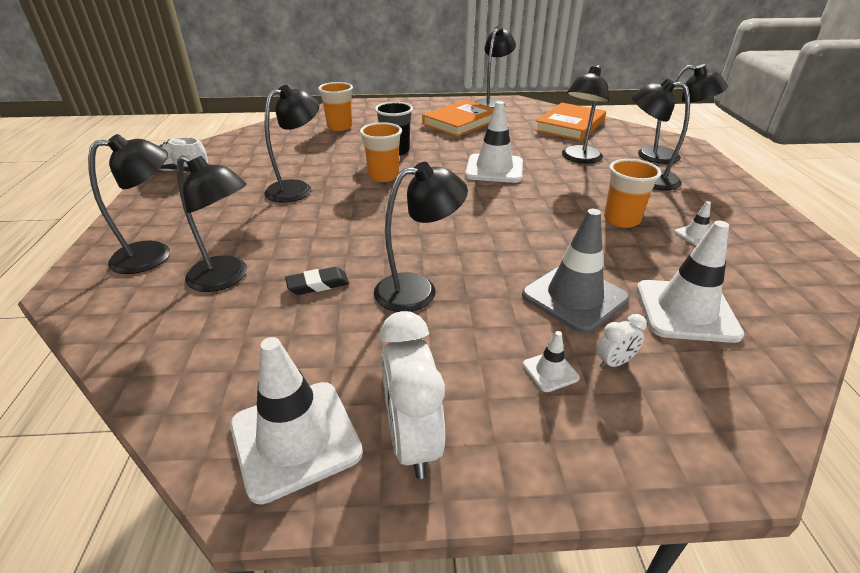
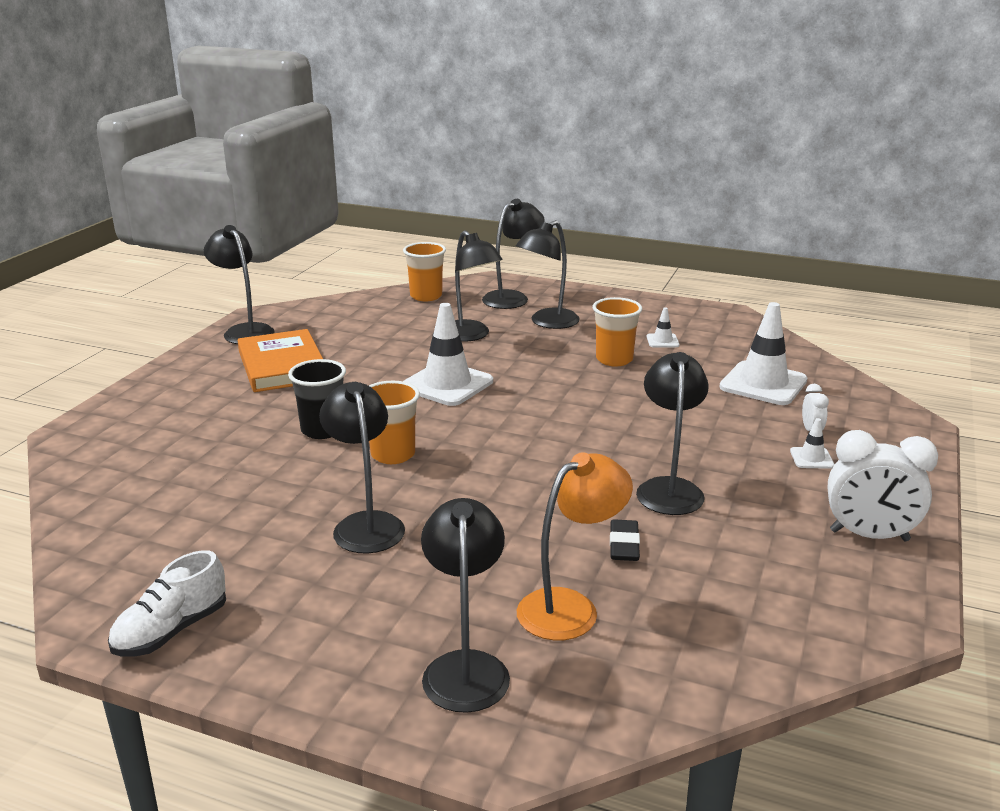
camera: 65 degrees left, 10 degrees down
black lamp [177,155,247,292] -> orange lamp [517,452,633,640]
white traffic cone [230,337,363,504] -> none
orange cup [318,82,353,131] -> orange cup moved to [403,242,446,301]
grey traffic cone [522,209,630,333] -> none
orange book [535,103,606,141] -> none

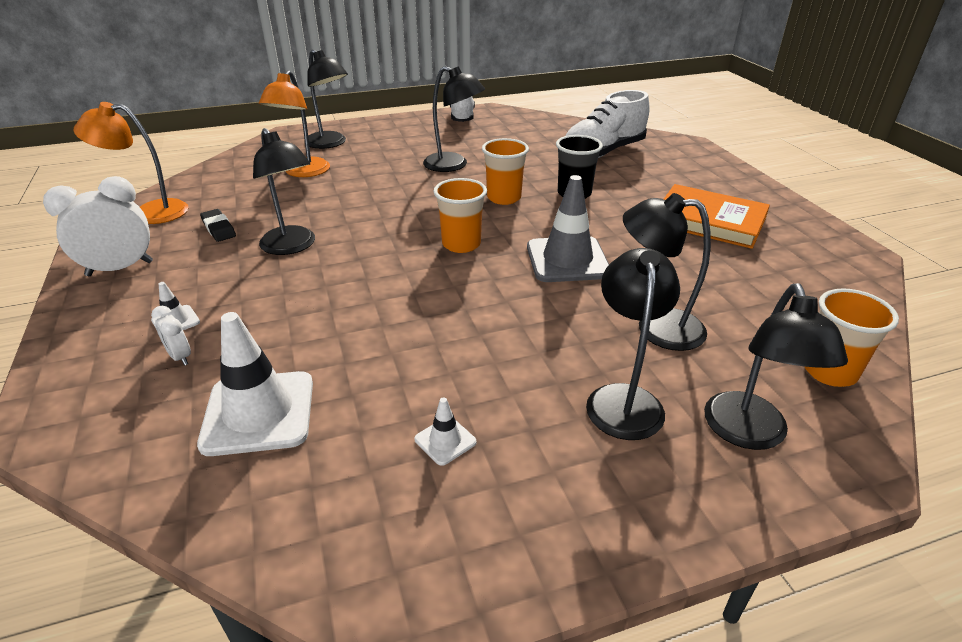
camera: 140 degrees right, 10 degrees up
black lamp [204,225,275,344] -> none
white traffic cone [403,303,493,406] -> grey traffic cone [527,175,609,282]
orange cup [593,297,642,367] -> orange cup moved to [433,178,487,253]
black eraser [610,519,640,561] -> black eraser moved to [200,209,236,242]
none -> orange lamp [73,102,189,224]
none -> white shoe [565,90,650,158]

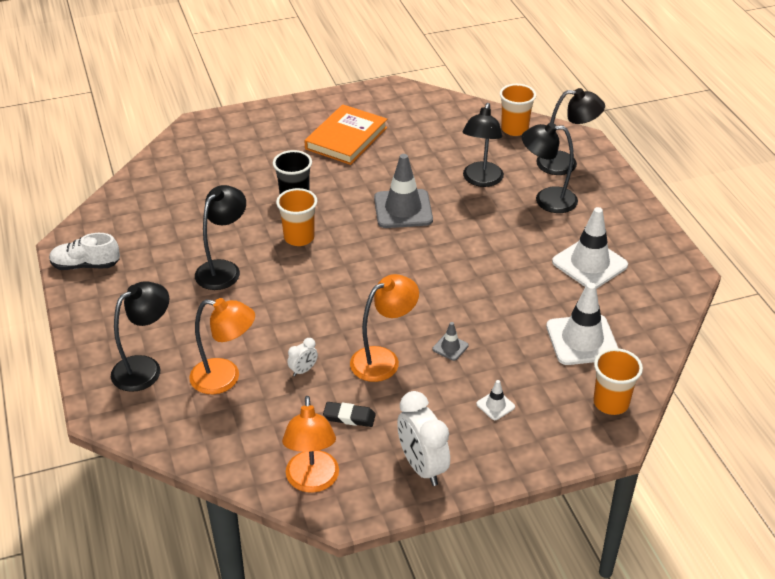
camera: 90 degrees left, 5 degrees up
white clock [151,306,191,365] -> white clock moved to [287,338,318,376]
black eraser [200,209,236,242] -> black eraser turned 45 degrees clockwise [323,402,376,427]
black lamp [253,128,315,255] -> orange lamp [350,274,419,382]
white traffic cone [414,397,476,466] -> white traffic cone [552,207,628,289], size x2.21
orange cup [433,178,487,253] -> orange cup moved to [593,348,643,415]
white shoe [565,90,650,158] -> none
none -> grey traffic cone [433,322,469,361]

